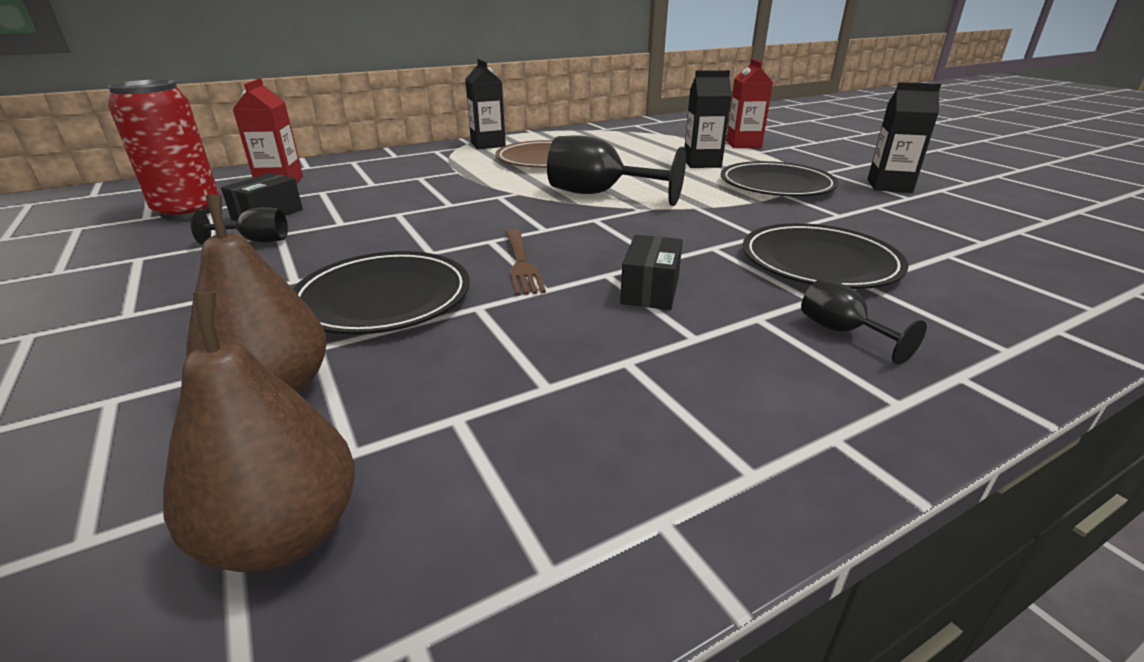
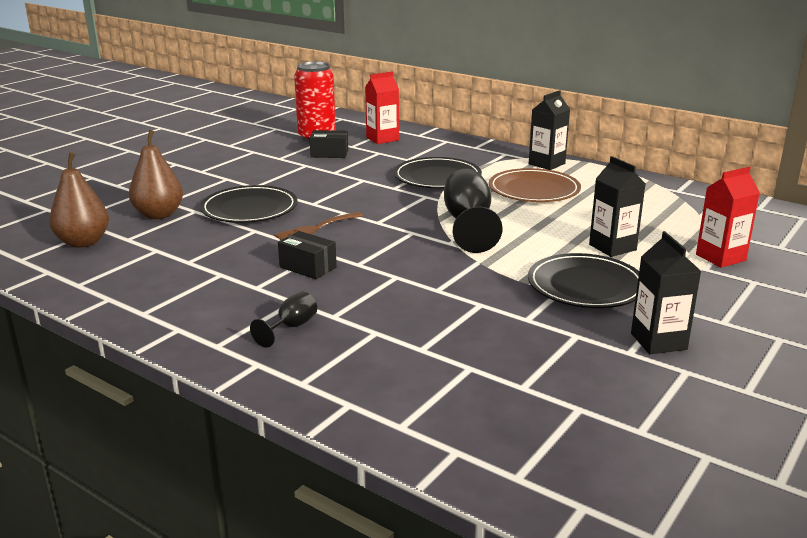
camera: 65 degrees right, 5 degrees down
black goblet [190,207,288,245] -> none
black box [620,235,683,310] -> black box turned 45 degrees clockwise [278,231,337,279]
black plate [743,223,909,289] -> black plate moved to [394,157,482,188]

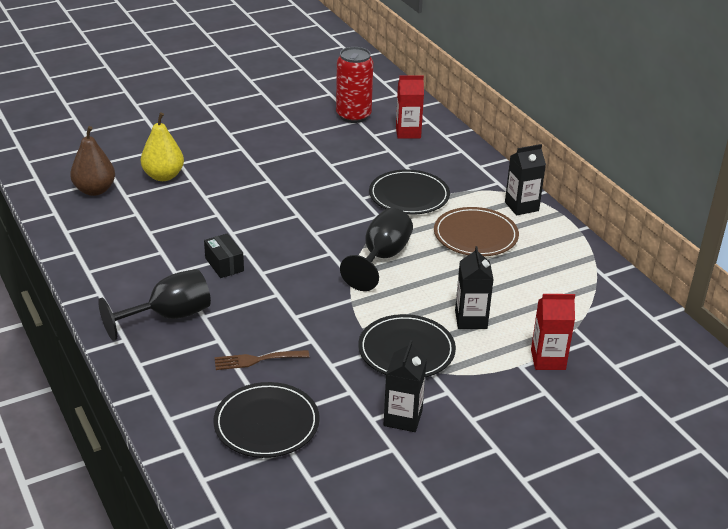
camera: 25 degrees right, 10 degrees up
brown pear [129,130,183,219] -> yellow pear [141,112,184,181]
black plate [200,185,298,223] -> black plate moved to [213,382,320,458]
black goblet [250,292,317,348] -> black goblet [98,269,211,341], size x1.96
brown fork [274,212,363,240] -> brown fork moved to [215,350,309,370]
black box [310,130,348,158] -> none

